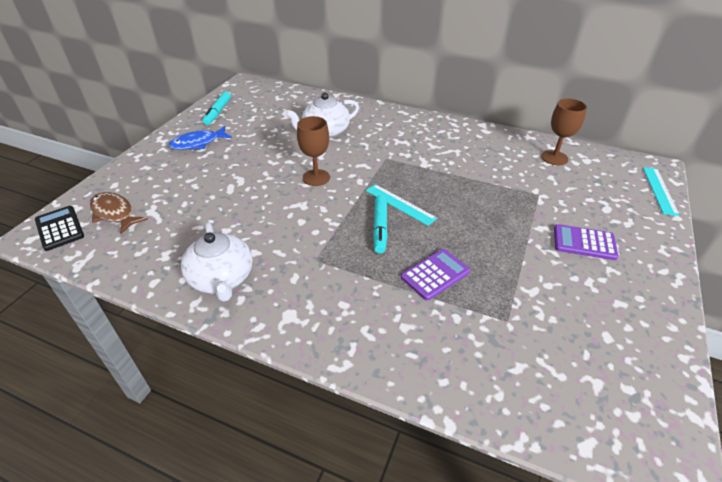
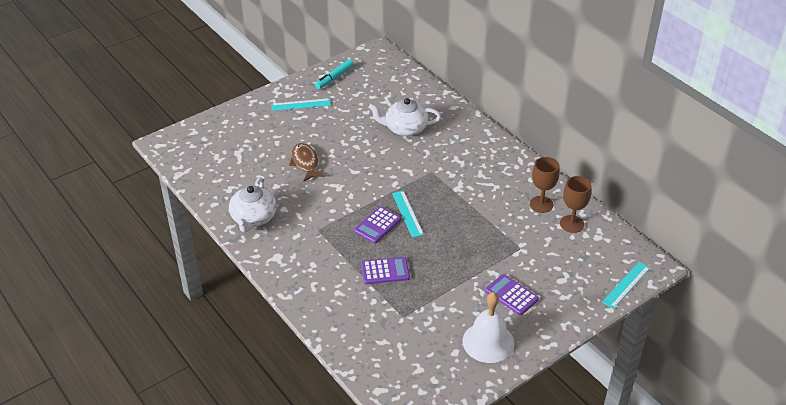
camera: 30 degrees right, 0 degrees up
black calculator [35,206,84,251] -> none
brown fish [90,192,148,234] -> brown fish moved to [289,143,325,182]
blue fish [169,126,232,150] -> turquoise ruler [271,98,331,111]
brown goblet [297,116,330,186] -> brown goblet moved to [530,157,560,213]
turquoise marker [373,195,388,254] -> purple calculator [354,206,401,244]
none -> white bell [463,292,514,363]

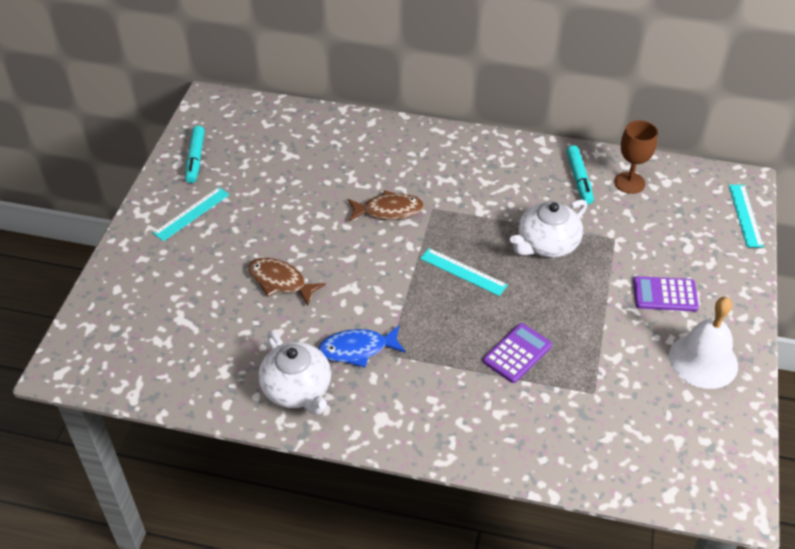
camera: 40 degrees left, 5 degrees up
purple calculator [354,206,401,244] -> none
white teapot [369,98,441,136] -> white teapot moved to [510,199,587,258]
brown goblet [530,157,560,213] -> turquoise marker [567,145,594,204]
none -> blue fish [318,325,406,367]
none -> brown fish [348,190,424,222]

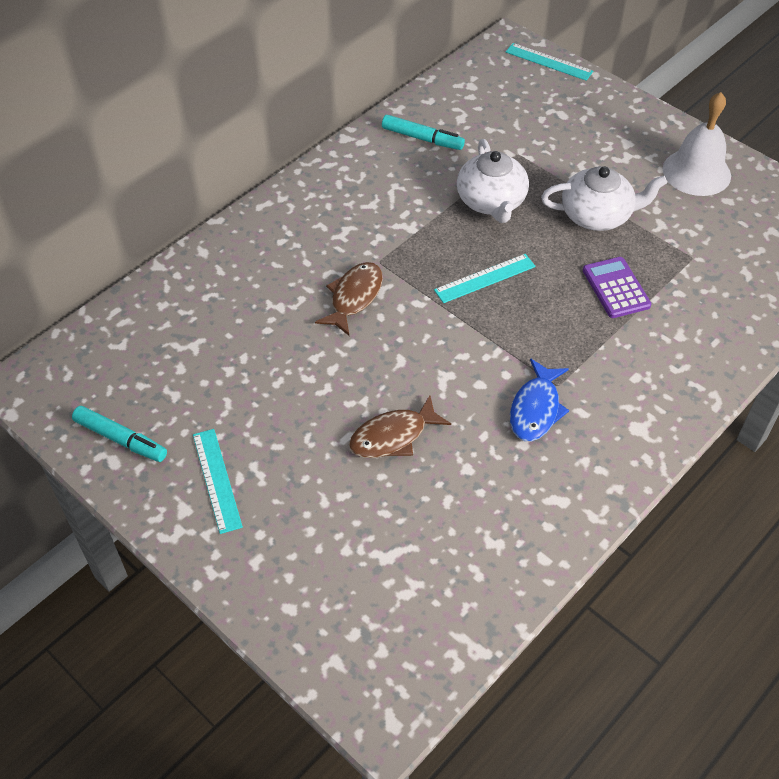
camera: 60 degrees left, 5 degrees up
white teapot [258,331,331,415] -> white teapot moved to [541,166,667,231]
brown goblet [614,120,658,194] -> none
purple calculator [633,276,699,311] -> none

